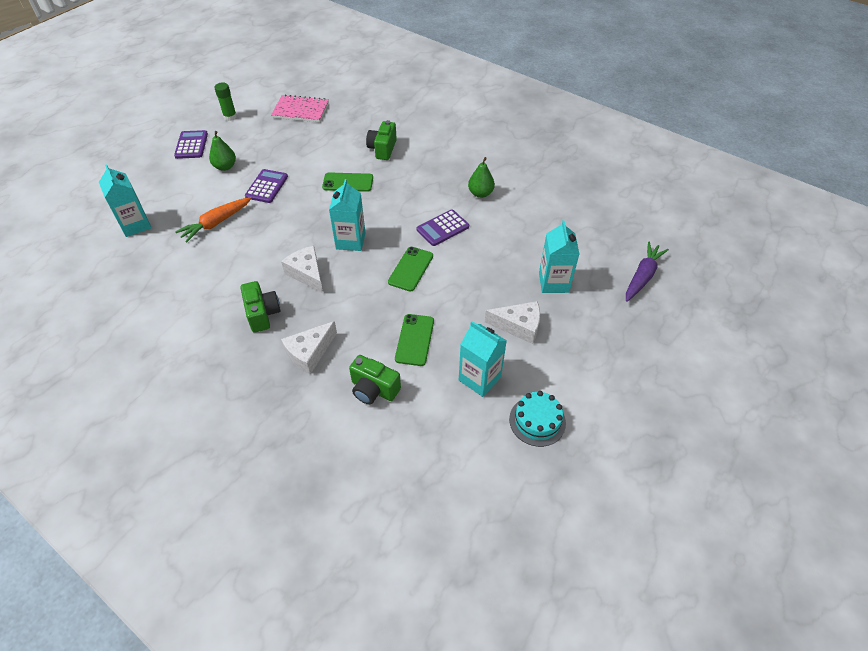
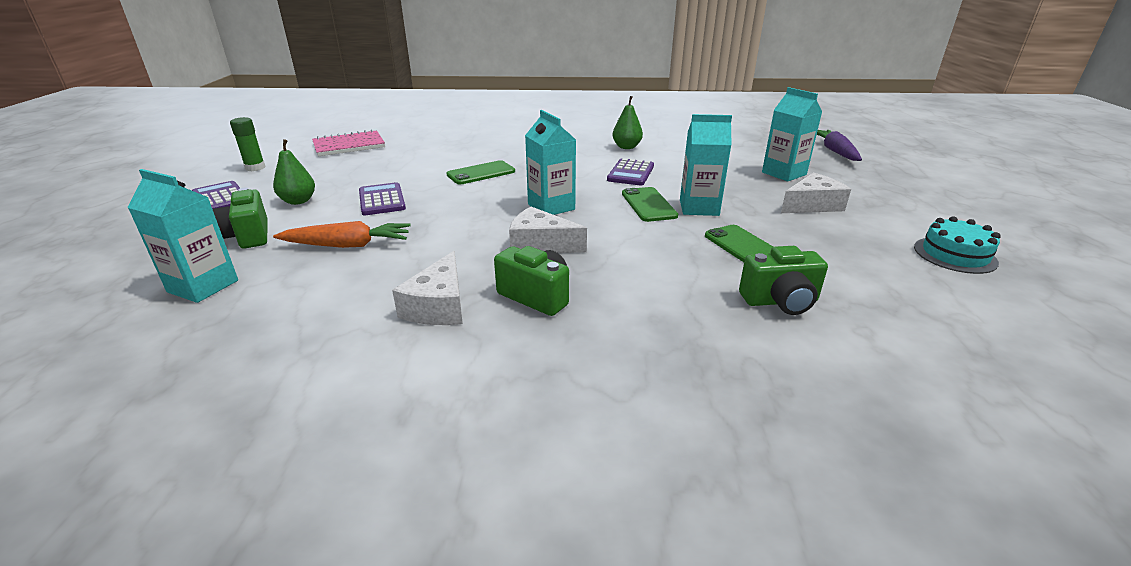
camera: 35 degrees left, 20 degrees down
orange carrot [175,197,252,243] -> orange carrot turned 105 degrees counterclockwise [273,221,411,248]
white cheese [281,321,337,374] -> white cheese moved to [392,251,463,325]
green camera [366,120,397,160] -> green camera moved to [213,188,268,249]
turquoise carton [459,321,507,397] -> turquoise carton moved to [680,114,732,216]

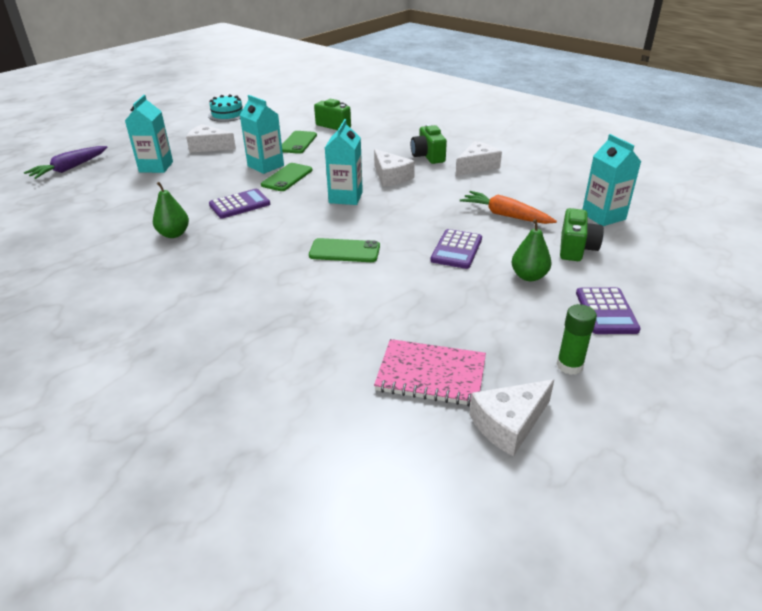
camera: 140 degrees left, 5 degrees up
none -> white cheese [469,379,554,457]

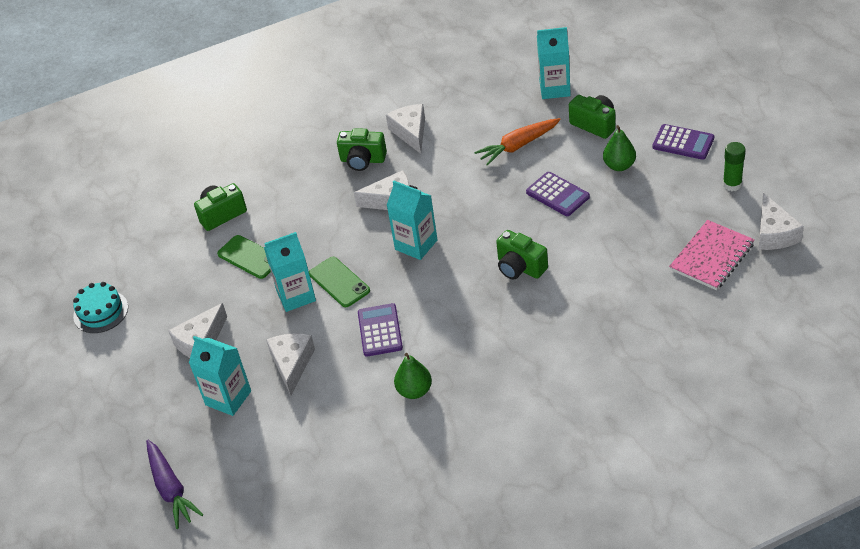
camera: 60 degrees left, 10 degrees up
green phone [309,238,380,262] -> green camera [496,230,548,280]
none -> white cheese [266,333,315,396]

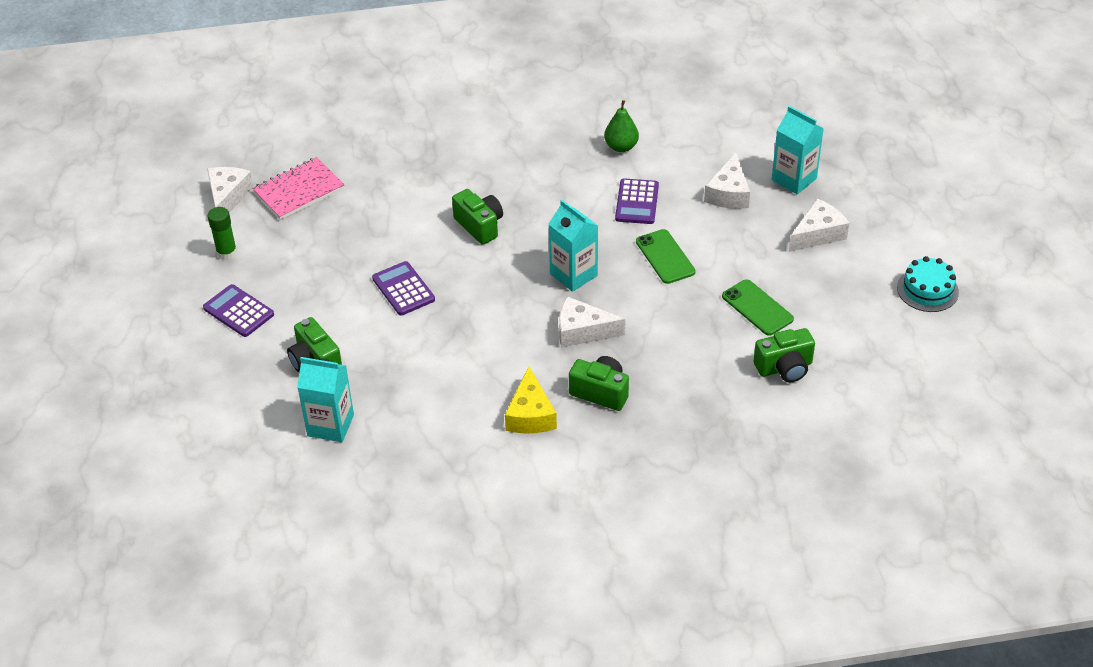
camera: 170 degrees left, 0 degrees up
purple carrot [146,439,203,529] -> none
turquoise carton [264,232,316,312] -> none
white cheese [386,104,425,154] -> yellow cheese [505,366,557,434]
orange carrot [474,118,560,166] -> none
green pear [603,125,636,171] -> none

